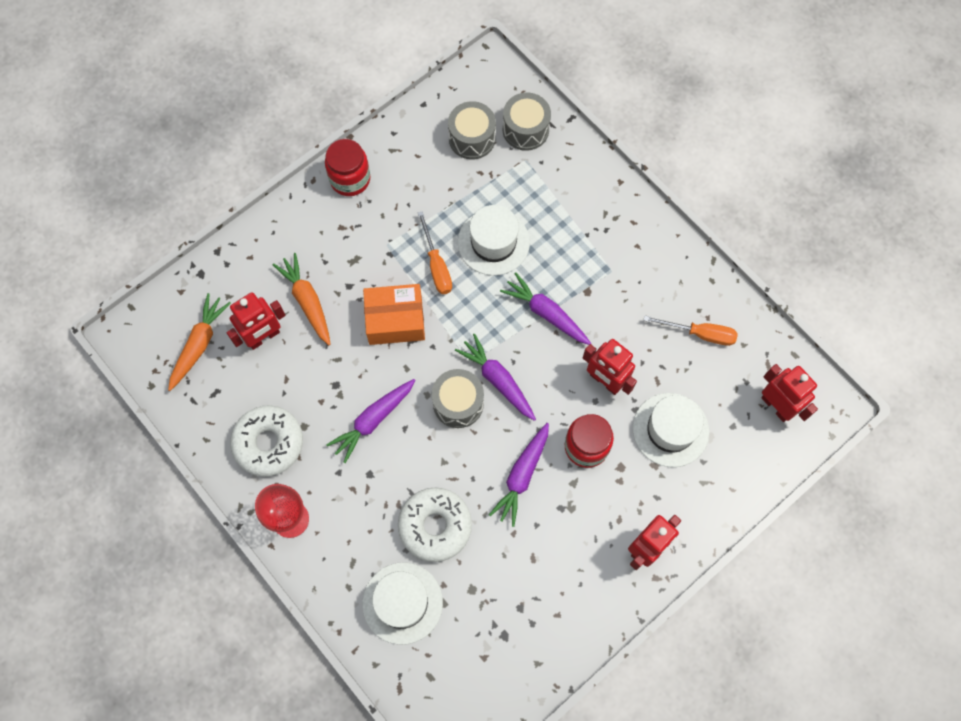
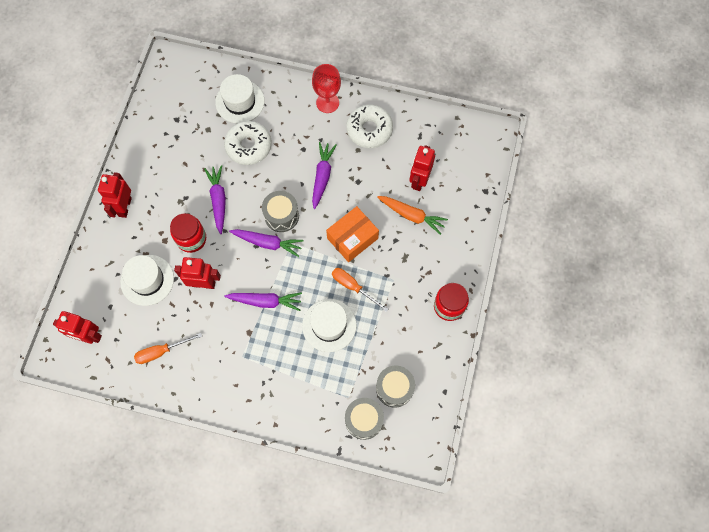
camera: 145 degrees right, 0 degrees up
orange carrot [168,293,231,391] -> none

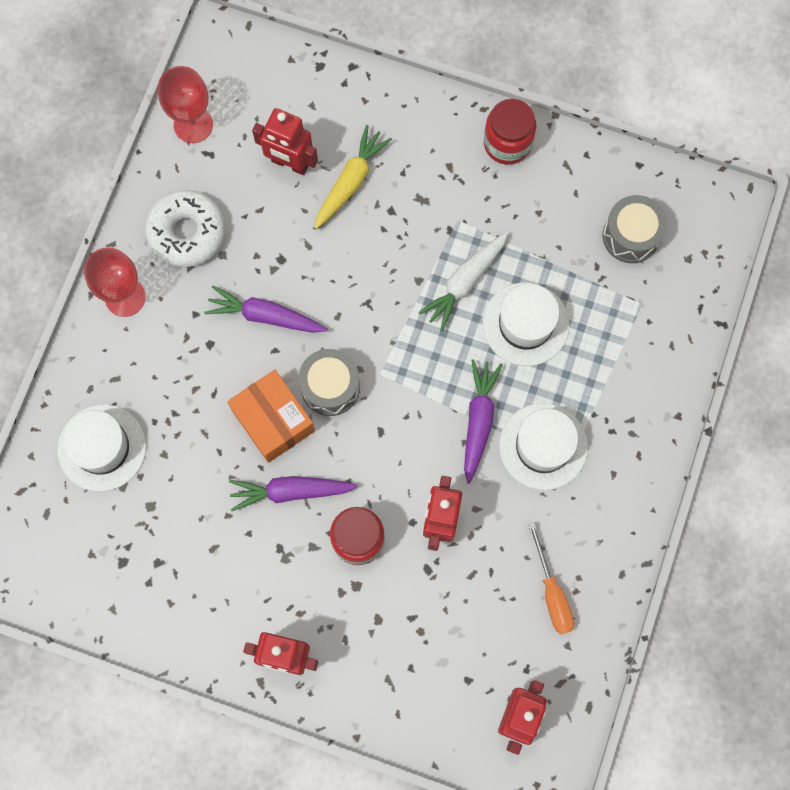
camera: 85 degrees left, 5 degrees up
white hat [120,255,174,306] -> white hat moved to [499,403,588,490]
white donut [224,121,272,165] -> none
purple carrot [229,229,304,257] -> none
orange box [326,206,379,262] -> orange box moved to [227,370,315,463]
orange screwdriver [332,268,388,312] -> white carrot [418,232,508,331]
grey drum [345,398,384,440] -> none
orange carrot [377,196,448,235] -> yellow carrot [315,125,392,229]
none -> red goblet [158,66,213,143]

